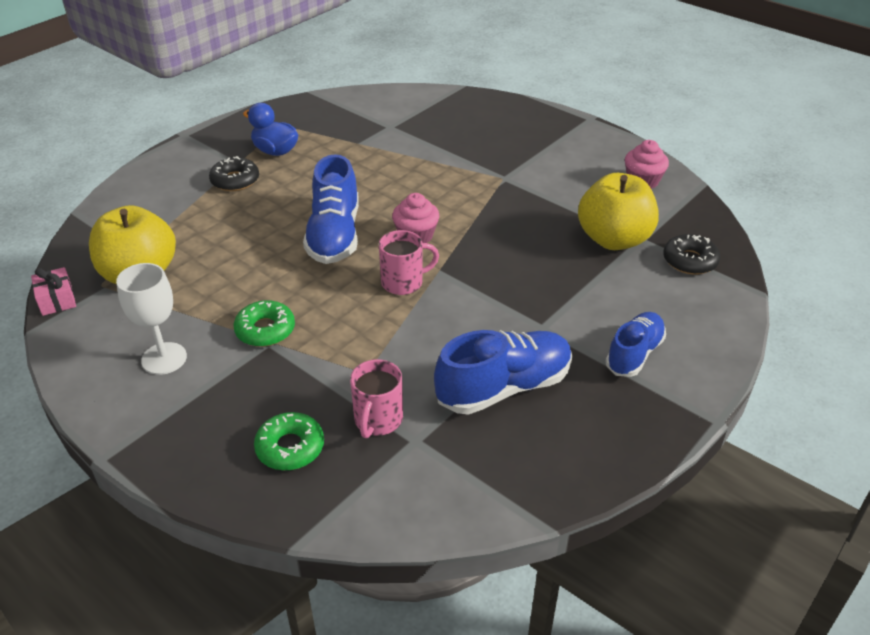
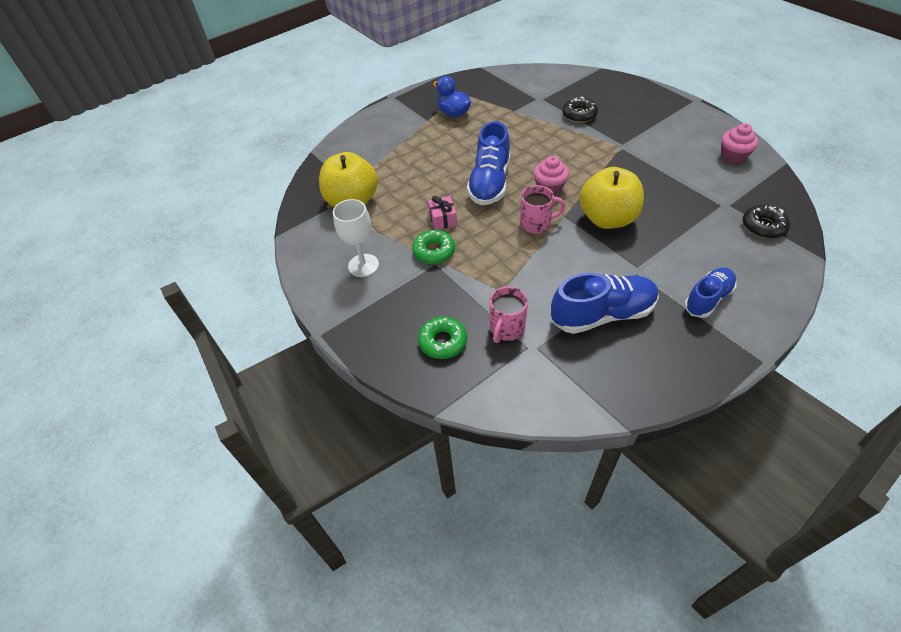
camera: 15 degrees right, 10 degrees up
pink gift [31,267,76,316] -> pink gift moved to [428,196,457,230]
black donut [209,156,259,191] -> black donut moved to [562,97,598,123]
yellow apple [578,173,659,250] -> yellow apple moved to [579,167,644,229]

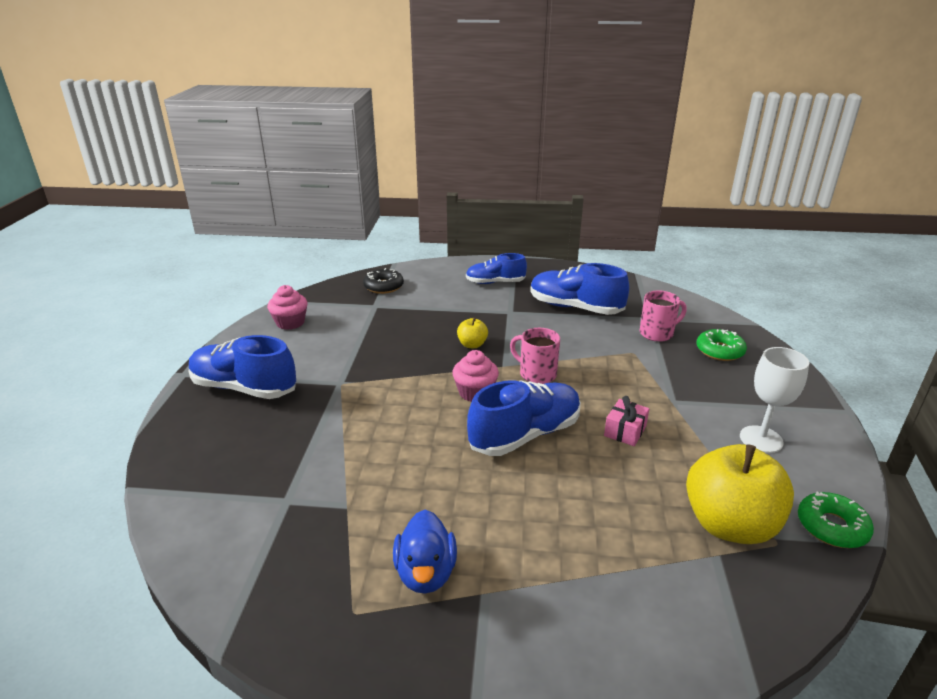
camera: 140 degrees left, 20 degrees down
green donut [412,230,455,264] -> green donut moved to [798,492,874,548]
black donut [562,97,598,123] -> none
yellow apple [579,167,644,229] -> yellow apple [457,317,488,348], size x0.46
none -> blue shoe [189,335,296,399]

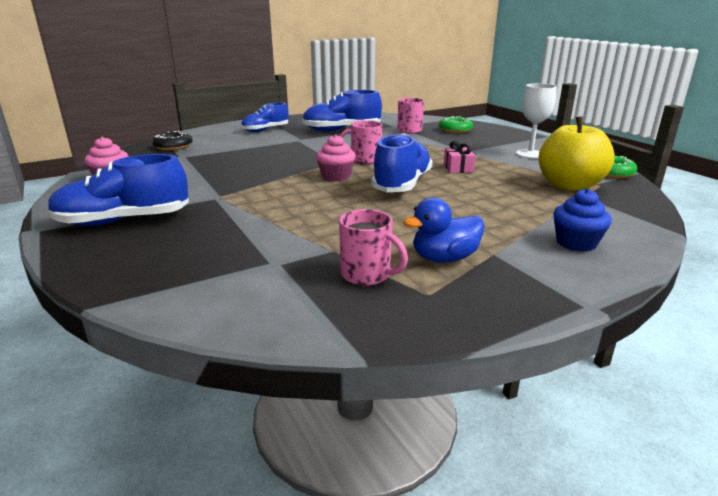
camera: 35 degrees left, 5 degrees down
blue duck [393,510,457,594] -> blue duck turned 105 degrees clockwise [403,197,485,263]
yellow apple [457,317,488,348] -> none
none -> pink mug [339,209,408,286]
none -> blue cupcake [553,189,612,252]

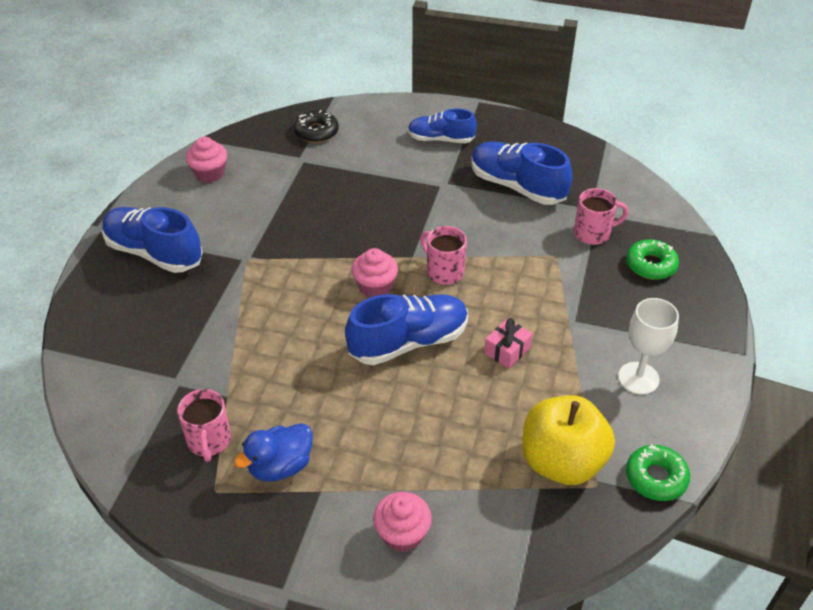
camera: 45 degrees right, 20 degrees up
blue duck [403,197,485,263] -> blue duck turned 60 degrees counterclockwise [234,423,313,482]
blue cupcake [553,189,612,252] -> pink cupcake [373,492,432,552]

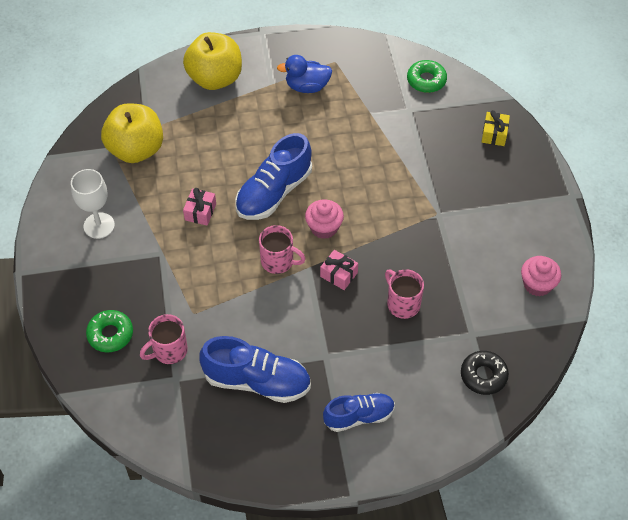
camera: 155 degrees right, 10 degrees up
blue shoe [102,207,203,273] -> none
pink mug [177,389,231,462] -> pink mug moved to [385,269,424,319]
blue duck [234,423,313,482] -> blue duck turned 120 degrees counterclockwise [277,55,332,93]
pink cupcake [373,492,432,552] -> yellow apple [183,32,242,90]
green donut [626,444,690,501] -> green donut moved to [407,60,447,93]
none -> pink gift [320,250,358,290]
none -> yellow gift [482,110,510,146]

